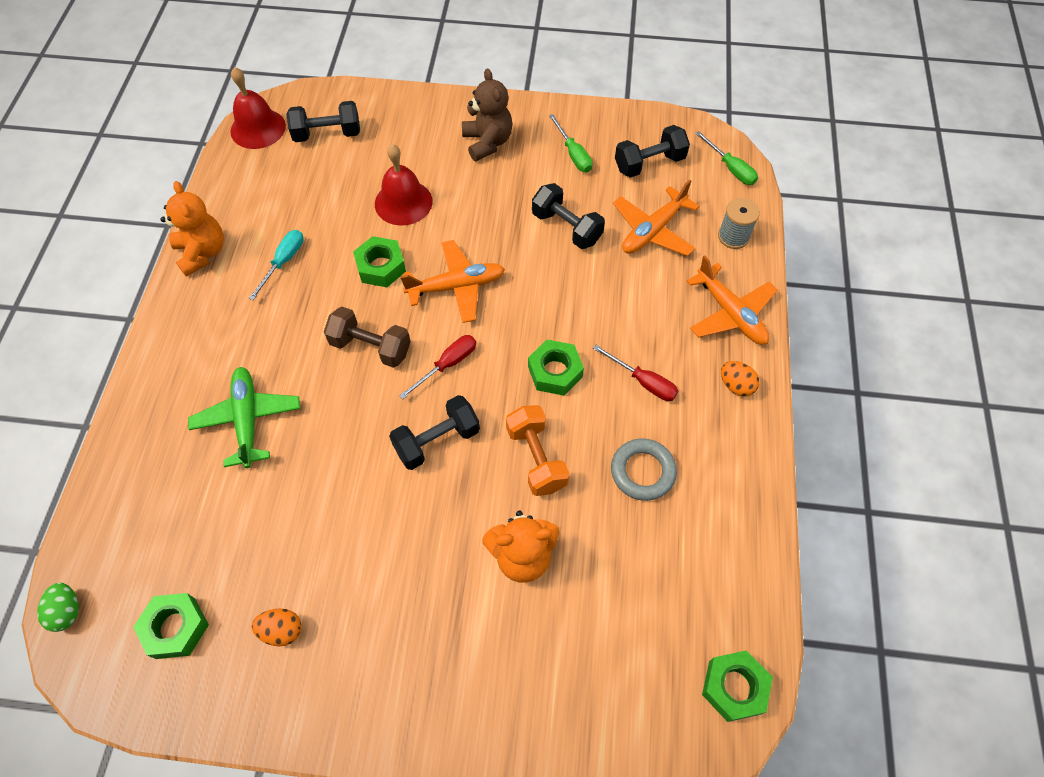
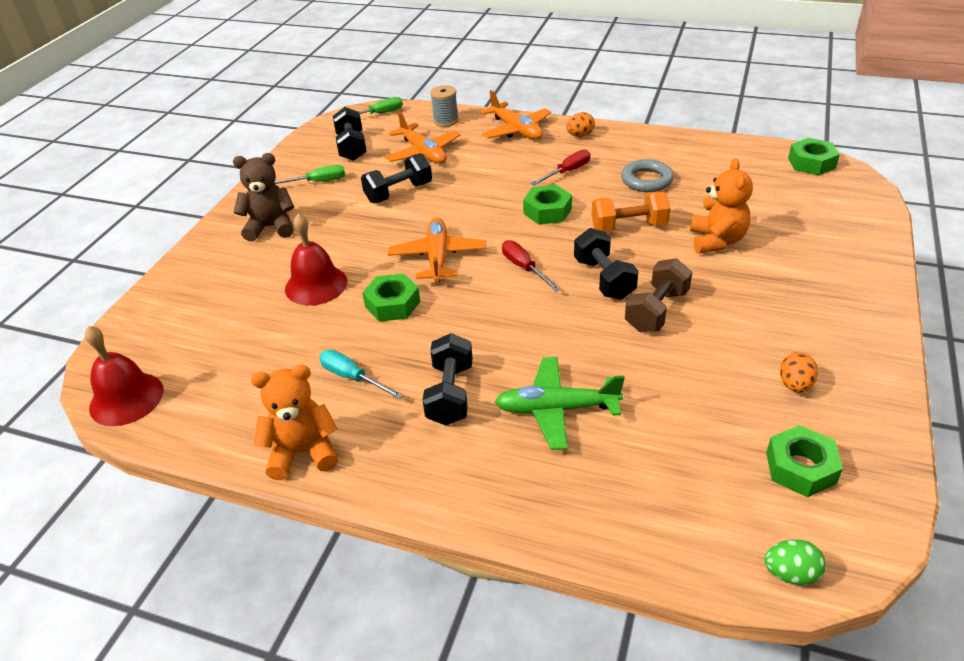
camera: 75 degrees left, 20 degrees down
black dumbbell [286,101,360,142] -> black dumbbell moved to [423,333,472,425]
brown dumbbell [324,307,411,368] -> brown dumbbell moved to [625,258,692,332]
orange plane [686,255,777,345] -> orange plane turned 75 degrees clockwise [481,90,551,140]

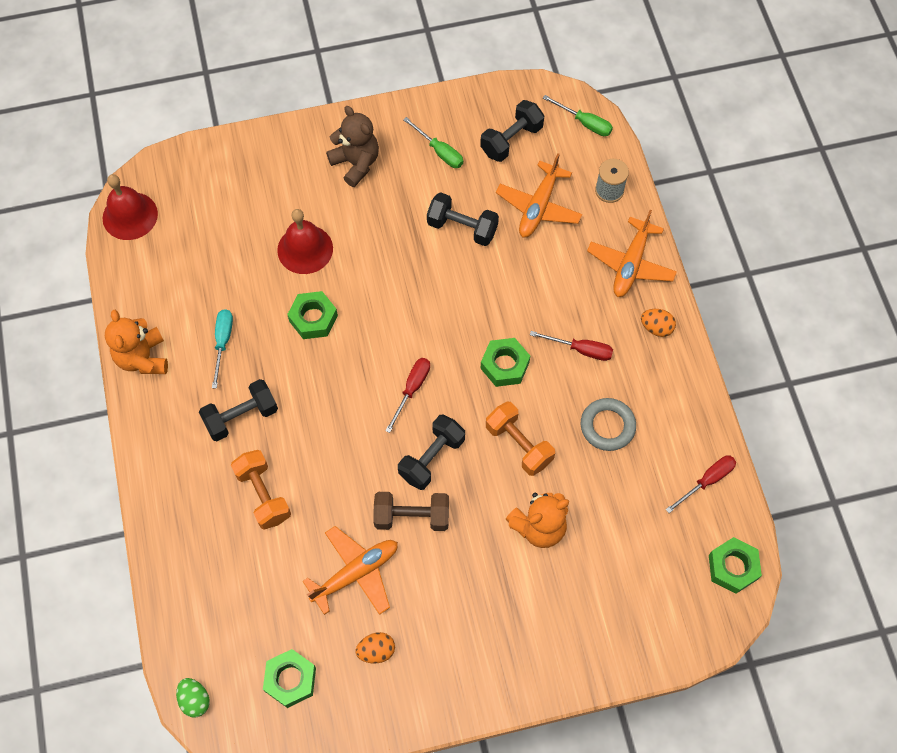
camera: 55 degrees right, 25 degrees up
orange teddy bear [251,365,338,480] -> orange teddy bear turned 150 degrees counterclockwise [105,310,168,374]
orange plane [388,217,486,282] -> orange plane moved to [303,526,398,615]
green plane [495,357,625,450] -> orange dumbbell [231,450,291,529]
none -> red screwdriver [666,455,736,513]

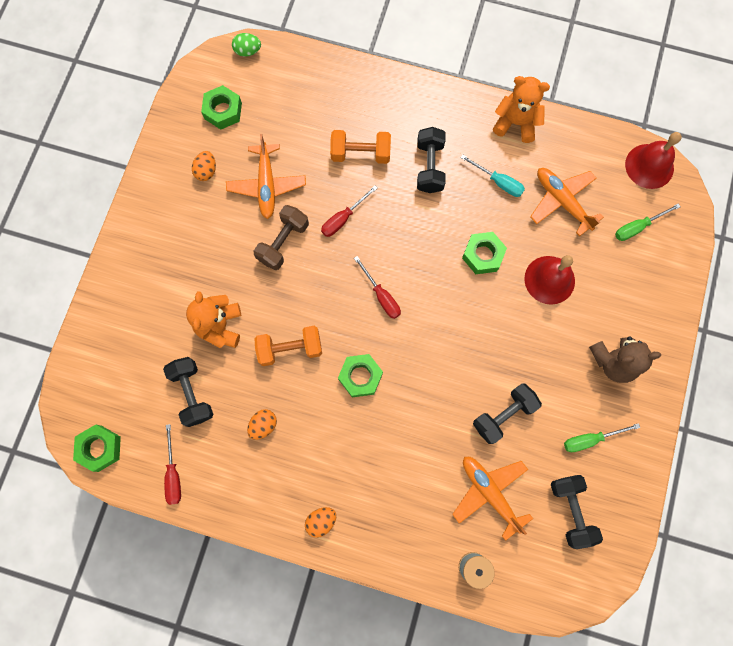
camera: 120 degrees right, 10 degrees up
black dumbbell [398,415,465,490] -> black dumbbell moved to [163,357,214,427]
red screwdriver [530,331,613,361] -> red screwdriver moved to [321,185,377,237]
green screwdriver [543,95,613,136] -> green screwdriver moved to [615,204,680,241]
grey ring [581,398,636,451] -> orange egg [247,409,277,440]
orange plane [587,210,677,297] -> orange plane moved to [530,168,604,237]

